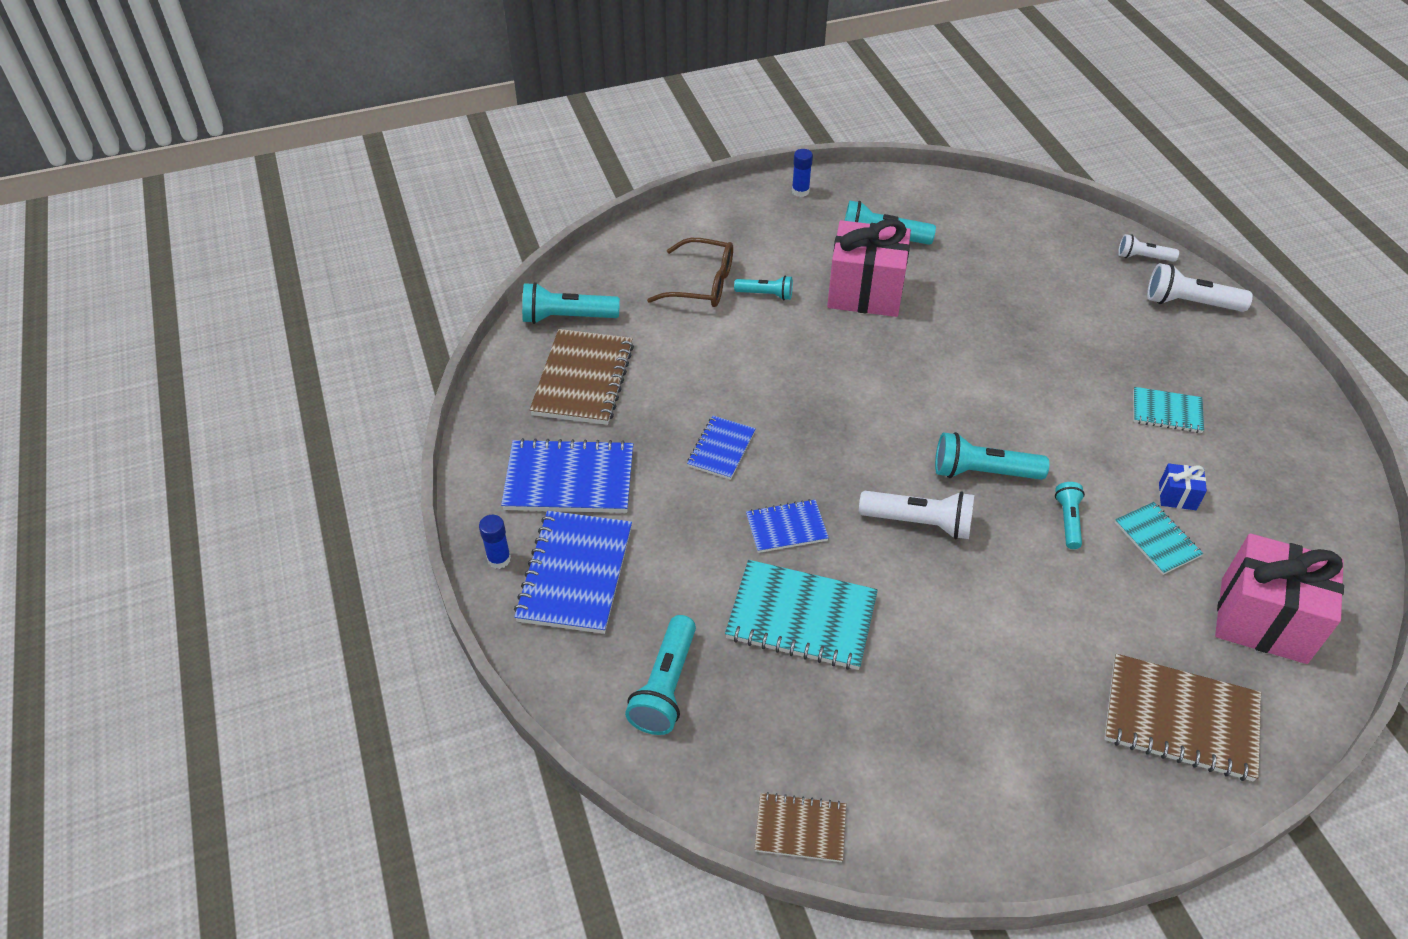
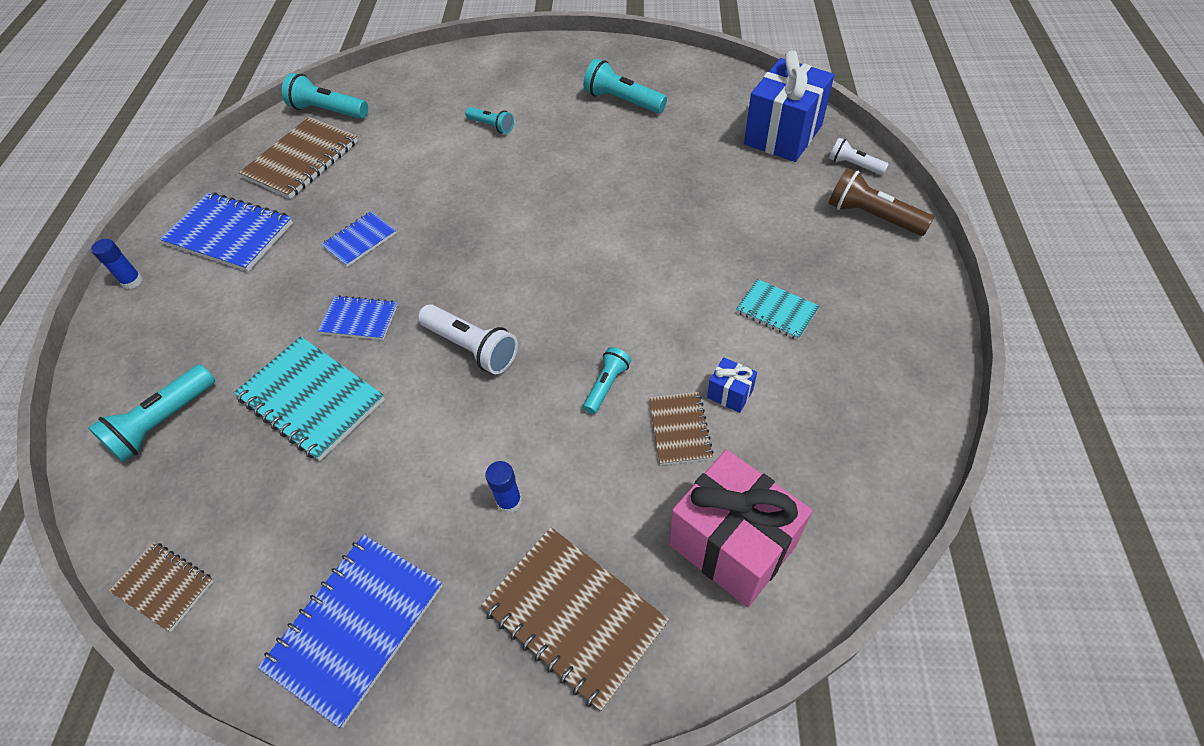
camera: 25 degrees right, 5 degrees up
blue notebook [514,511,632,634] -> blue notebook moved to [258,535,443,728]
brown glasses [647,238,733,307] -> none
blue glue stick [792,149,813,197] -> blue glue stick moved to [485,461,522,513]
pink gift [827,219,911,317] -> none
turquoise flashlight [935,432,1049,480] -> none
turquoise notebook [1115,502,1203,575] -> brown notebook [649,392,714,465]
white flashlight [1147,263,1253,312] -> brown flashlight [829,168,934,236]
none -> blue gift [744,50,834,162]

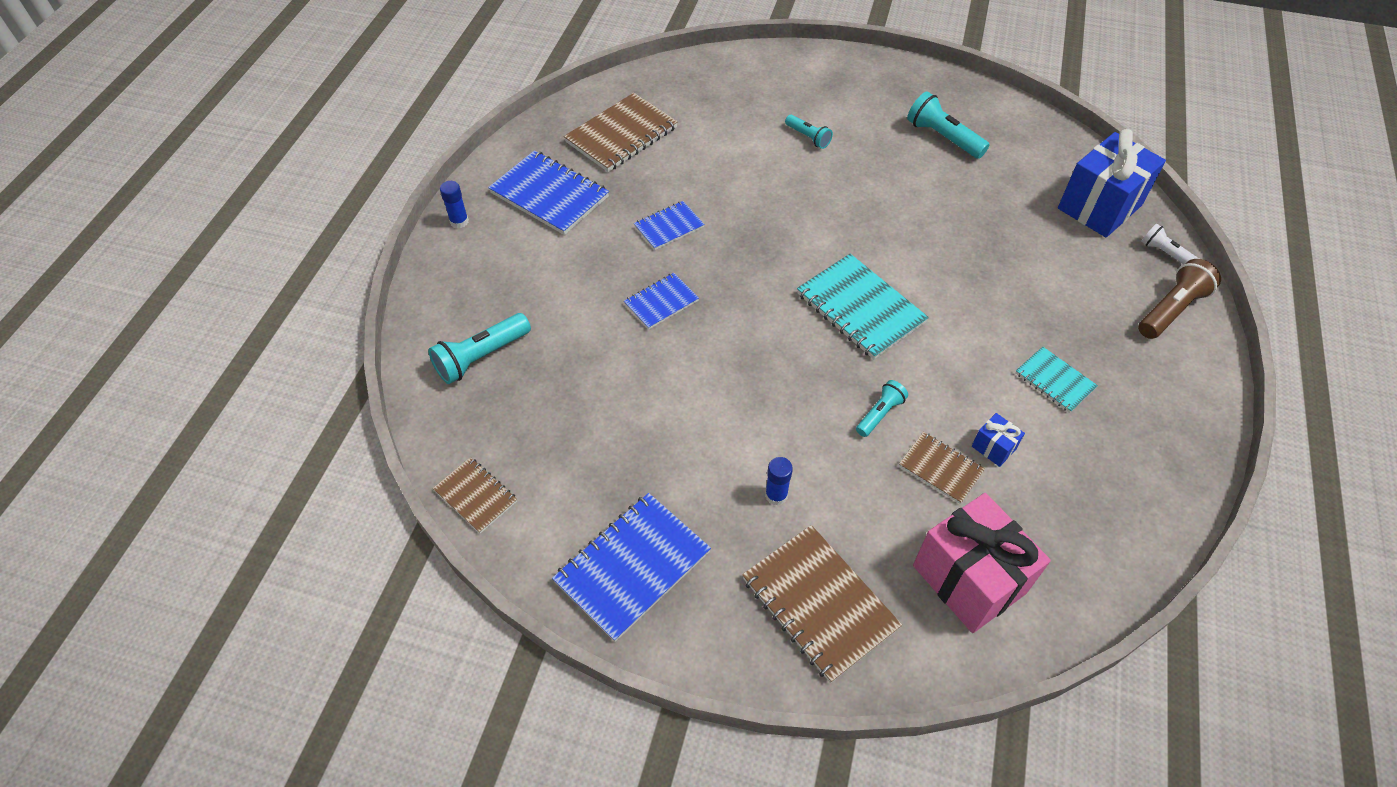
camera: 10 degrees right, 0 degrees up
turquoise notebook [234,336,385,461] -> turquoise notebook moved to [797,254,929,359]
turquoise flashlight [282,73,368,119] -> none
blue notebook [318,295,398,340] -> blue notebook turned 60 degrees counterclockwise [624,273,699,330]
white flashlight [418,304,518,374] -> none
brown notebook [649,392,714,465] -> brown notebook turned 60 degrees counterclockwise [899,432,985,504]
brown flashlight [829,168,934,236] -> brown flashlight turned 90 degrees clockwise [1138,259,1221,339]

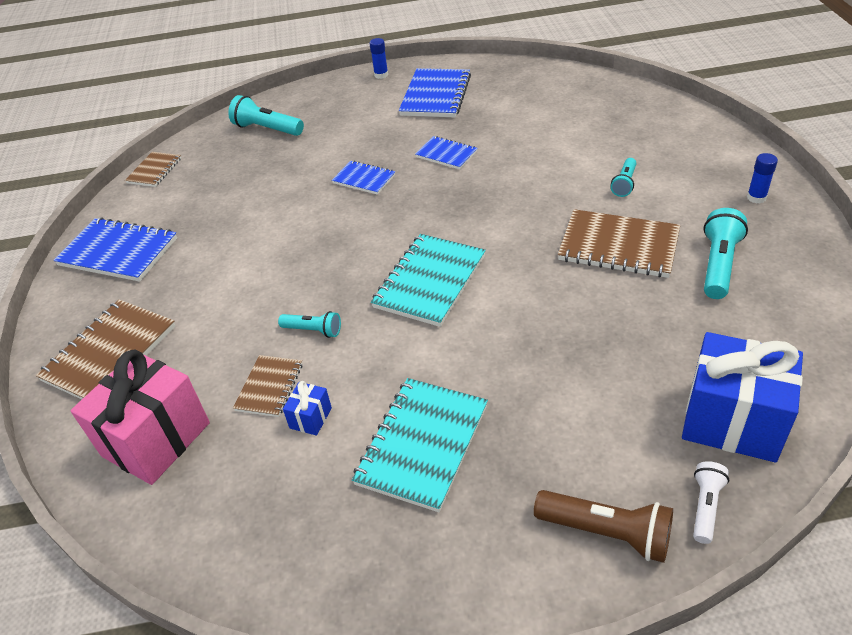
camera: 70 degrees right, 10 degrees down
brown notebook [564,93,678,172] -> brown notebook moved to [558,209,680,278]
blue glue stick [765,457,793,506] -> blue glue stick moved to [747,153,778,204]
turquoise notebook [1016,347,1098,413] -> turquoise notebook [352,378,488,512], size x1.76

